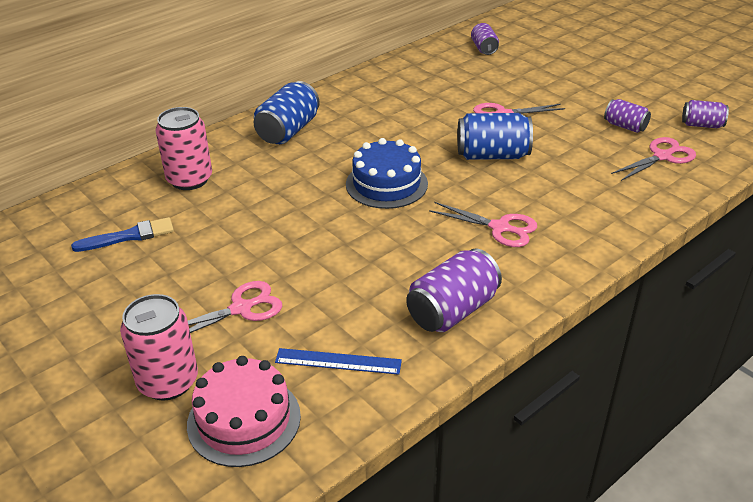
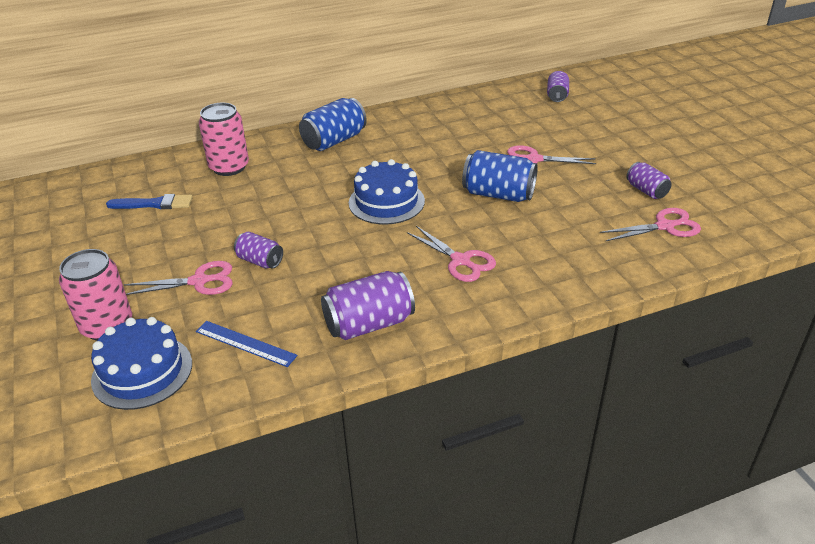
camera: 20 degrees right, 0 degrees up
pink cake [187,356,301,467] -> blue cake [91,317,192,410]
purple can [682,100,729,128] -> purple can moved to [234,232,283,269]

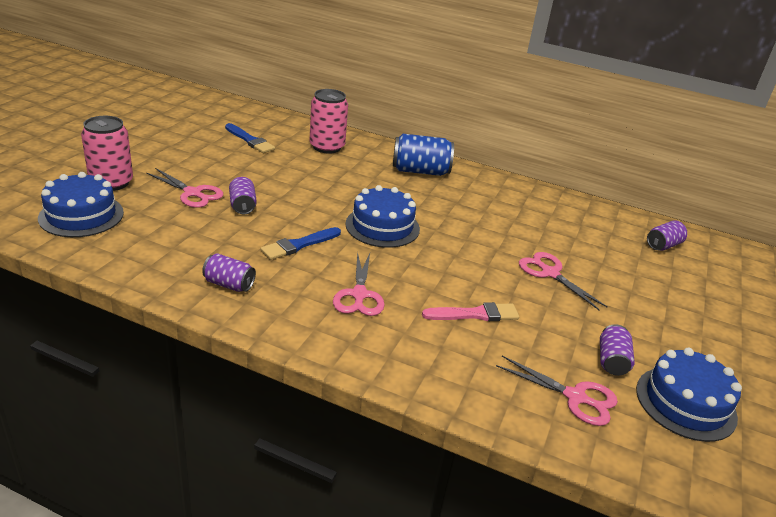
camera: 40 degrees right, 5 degrees down
blue ruler [196,321,298,367] -> none
purple can [321,271,415,340] -> purple can [202,253,256,292], size x0.59
blue can [462,150,538,202] -> none
none -> blue brush [260,227,341,260]
none -> pink brush [422,302,519,321]
none -> blue cake [636,348,742,442]

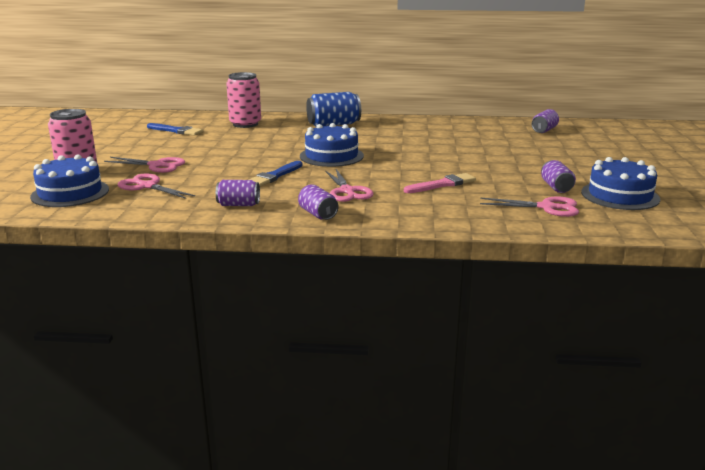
camera: 15 degrees left, 10 degrees down
purple can [229,177,257,215] -> purple can moved to [298,184,338,220]
pink scissors [519,252,607,310] -> pink scissors moved to [118,173,195,199]

